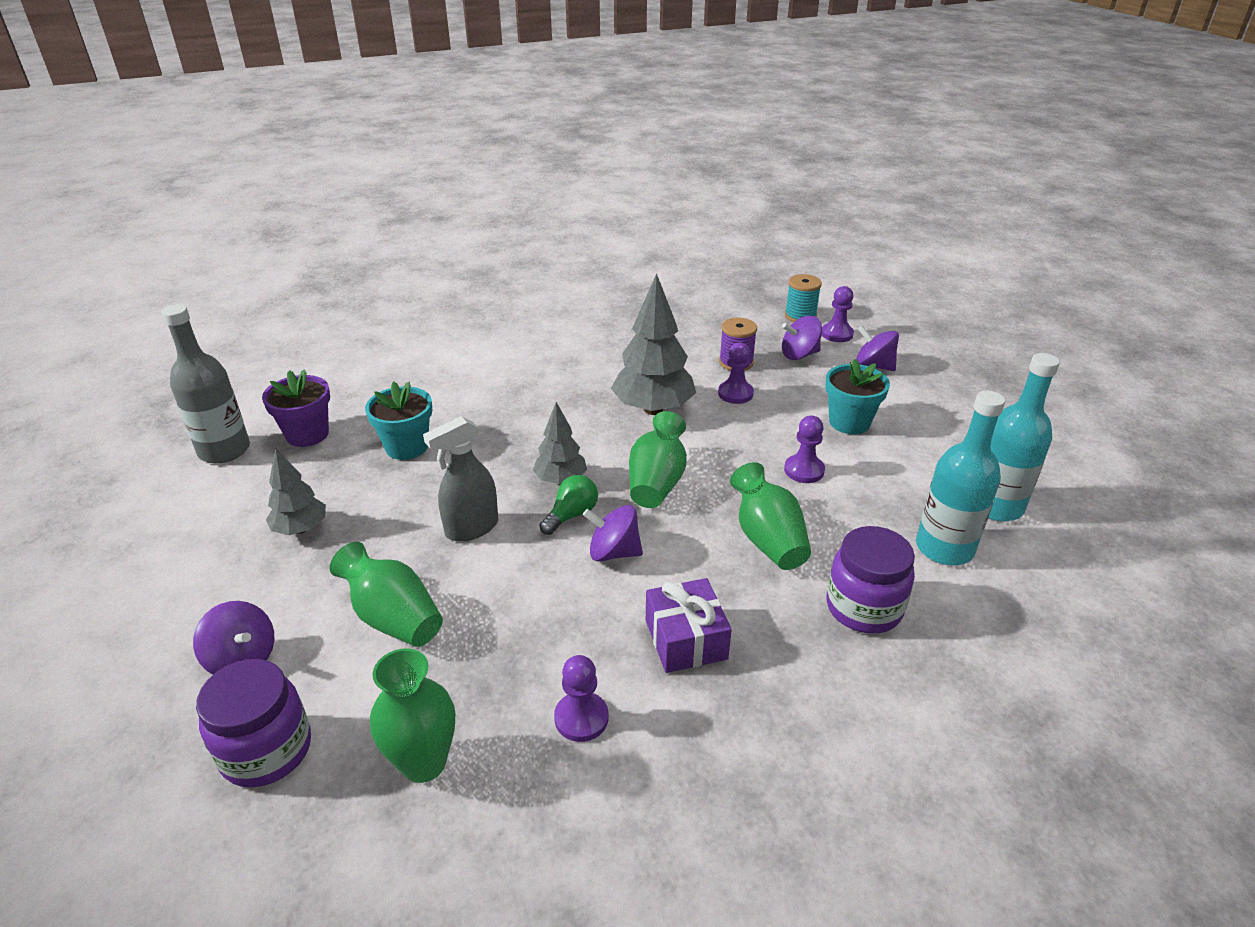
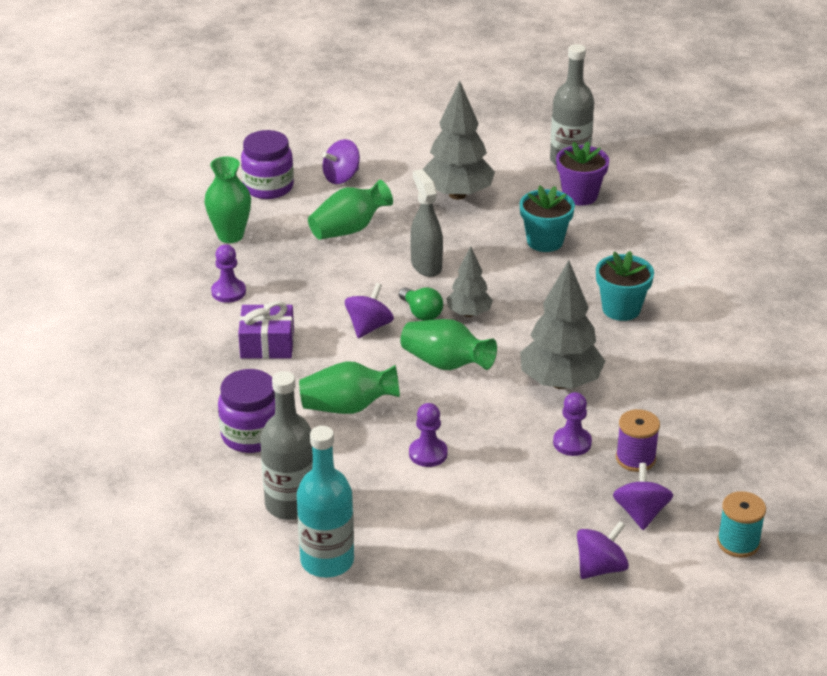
camera: 105 degrees right, 0 degrees up
grey tree [266,448,326,535] -> grey tree [423,81,495,200], size x1.73
purple pawn [822,286,854,342] -> none
turquoise flower pot [825,359,890,434] -> turquoise flower pot moved to [596,251,654,321]
turquoise bottle [916,391,1005,565] -> grey bottle [260,371,313,520]

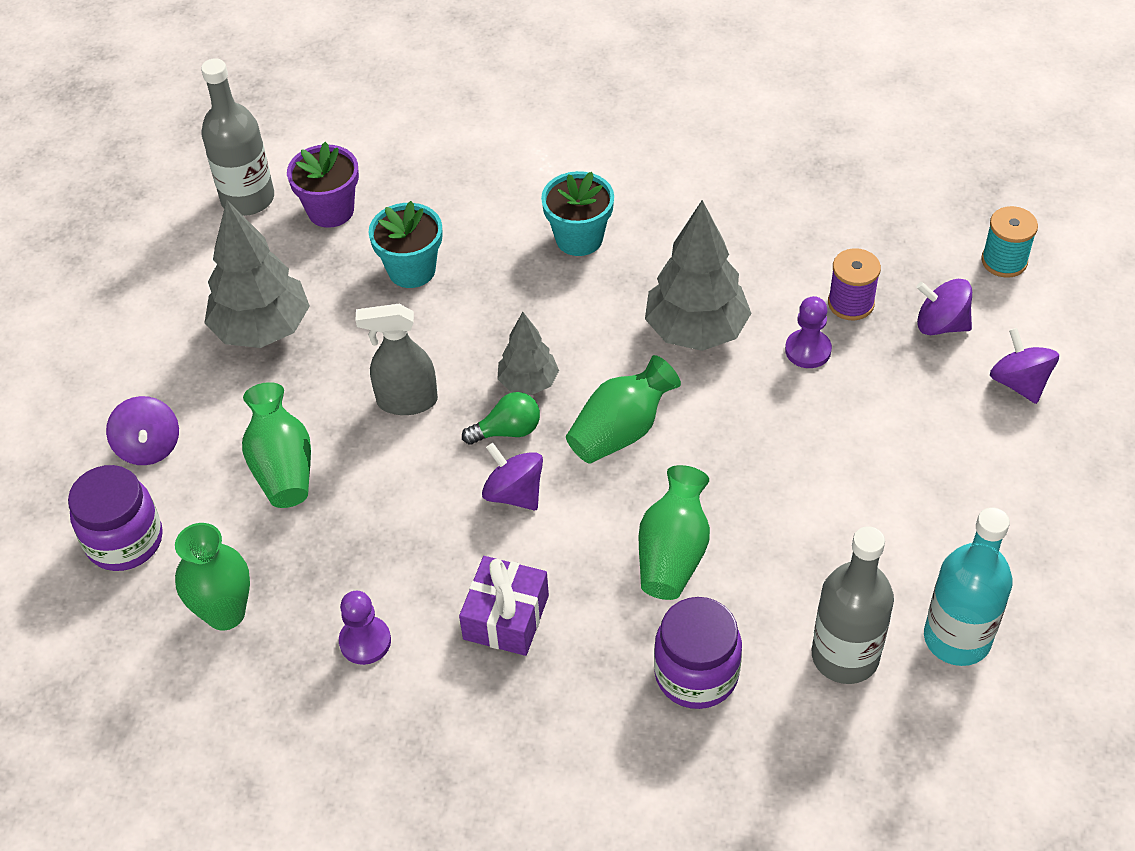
camera: 70 degrees left, 15 degrees up
purple pawn [409,403,448,467] -> none

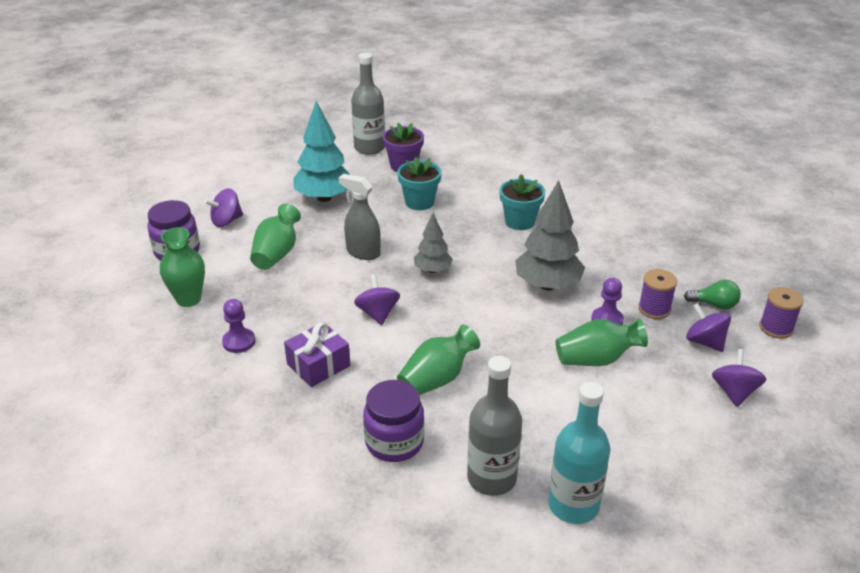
camera: 30 degrees right, 15 degrees down
purple spinning top [106,396,179,465] -> purple spinning top turned 45 degrees clockwise [204,188,243,227]
grey tree [205,200,310,348] -> turquoise tree [293,101,350,202]
green light bulb [462,392,540,445] -> green light bulb moved to [684,280,741,309]
green vase [566,355,681,464] -> green vase moved to [556,319,648,366]
turquoise spool [981,206,1038,278] -> purple spool [759,287,804,339]

